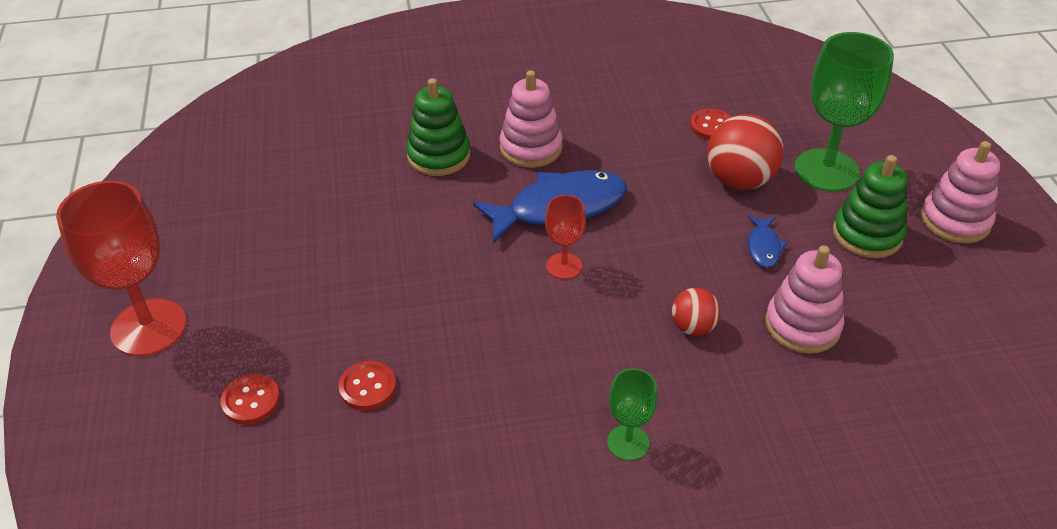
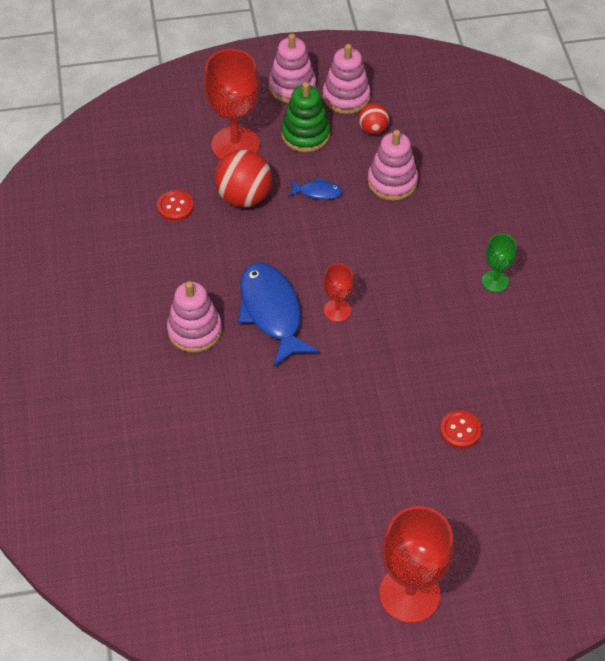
camera: 90 degrees left, 10 degrees up
red button [220,374,280,425] -> none
green stacking toy [406,78,470,176] -> none
red ball [672,288,721,336] -> red ball moved to [358,103,389,135]
green goblet [794,32,894,192] -> red goblet [204,49,260,160]
none -> pink stacking toy [323,44,371,114]

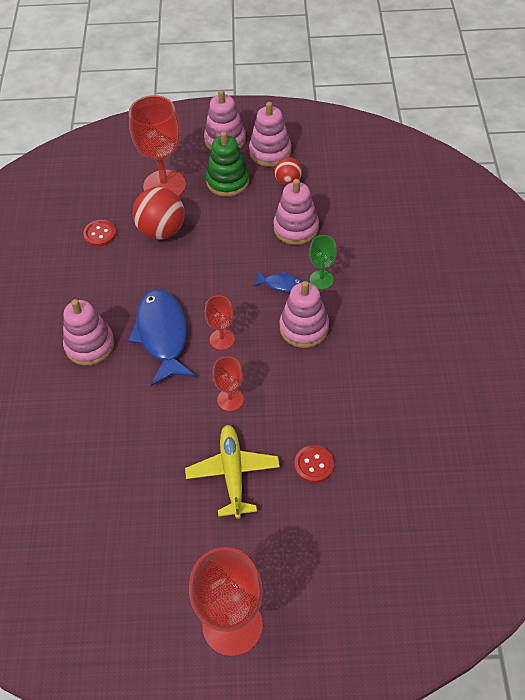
camera: 10 degrees right, 0 degrees up
blue fish [288,178,343,200] -> blue fish moved to [253,270,303,293]
green goblet [482,234,517,292] -> green goblet moved to [309,235,337,289]
none -> yellow plane [185,425,280,519]
none -> red goblet [212,356,244,411]
none -> pink stacking toy [279,281,329,348]

